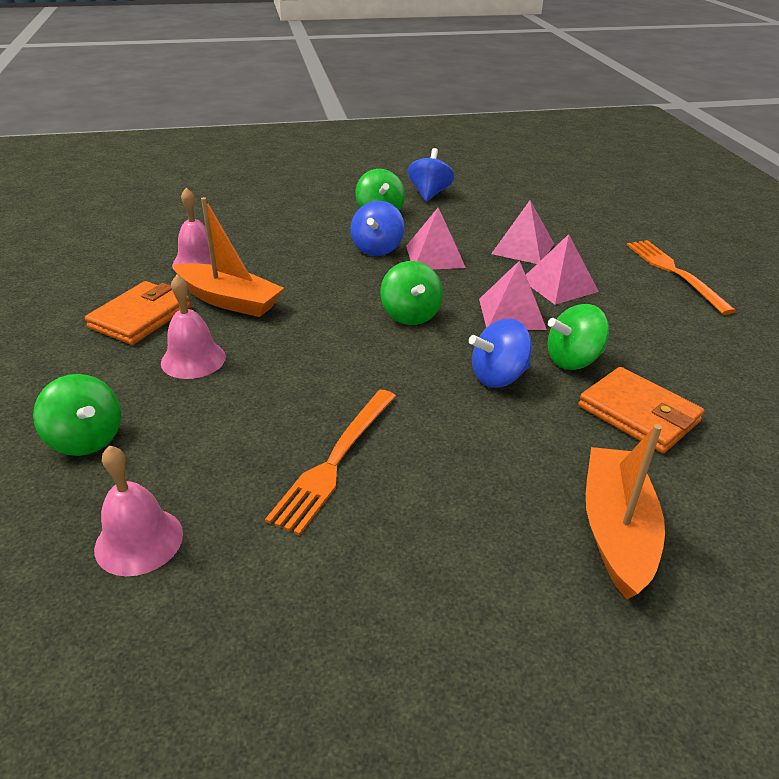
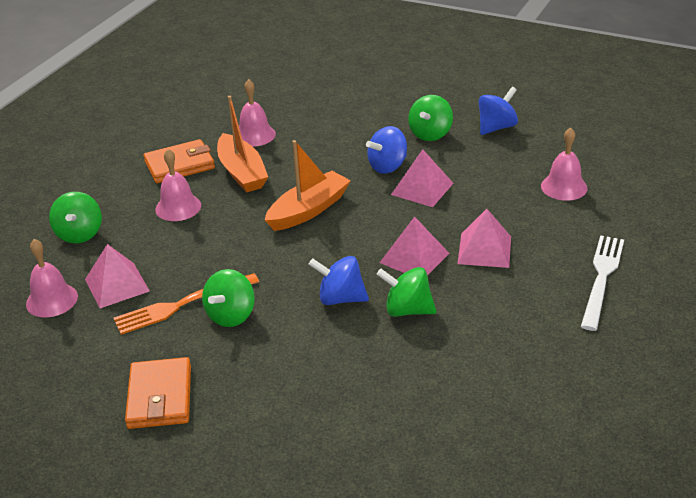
camera: 40 degrees right, 0 degrees up
green spinning top [380,261,443,325] -> green spinning top moved to [202,269,255,327]
pink pyramid [491,201,554,264] -> pink pyramid moved to [85,244,150,308]
orange wallet [578,367,704,453] -> orange wallet moved to [125,357,191,429]
orange boat [586,424,665,599] -> orange boat moved to [265,140,351,231]
orange fork [627,240,736,315] -> white fork [581,235,624,331]
none -> pink bell [541,127,588,201]

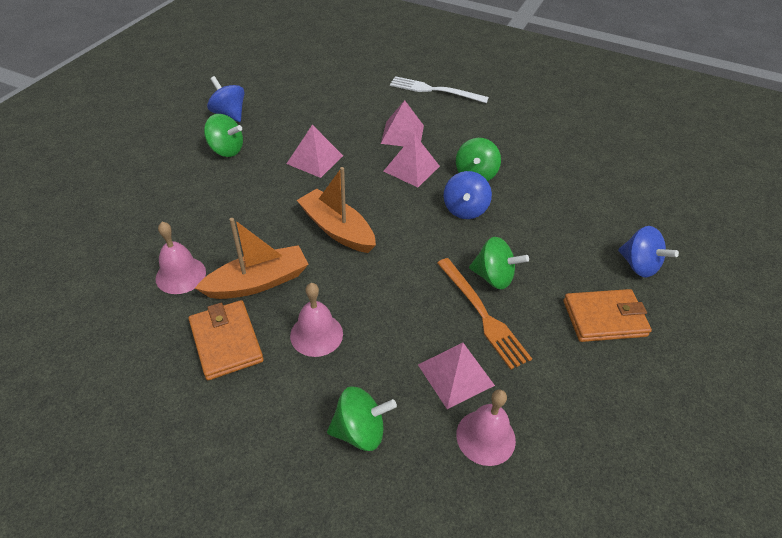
camera: 95 degrees left, 10 degrees up
blue spinning top [366,126,407,174] -> blue spinning top moved to [618,226,679,278]
pink bell [541,127,588,201] -> none

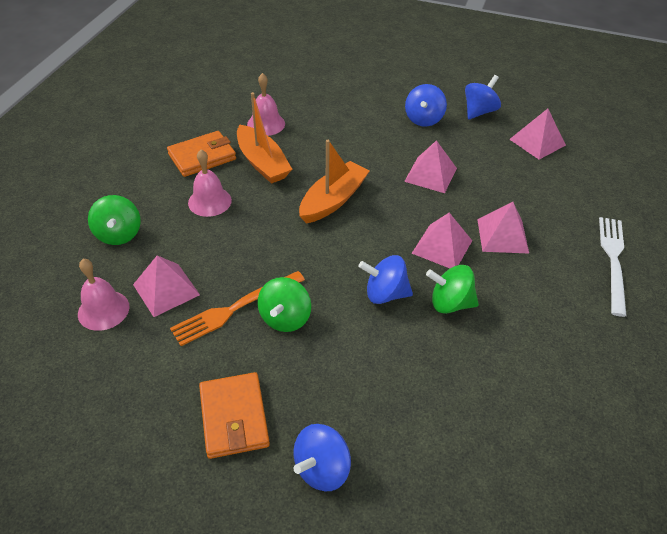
camera: 85 degrees right, 0 degrees up
green spinning top [204,114,243,157] -> blue spinning top [405,84,447,127]
none -> pink pyramid [509,109,566,160]

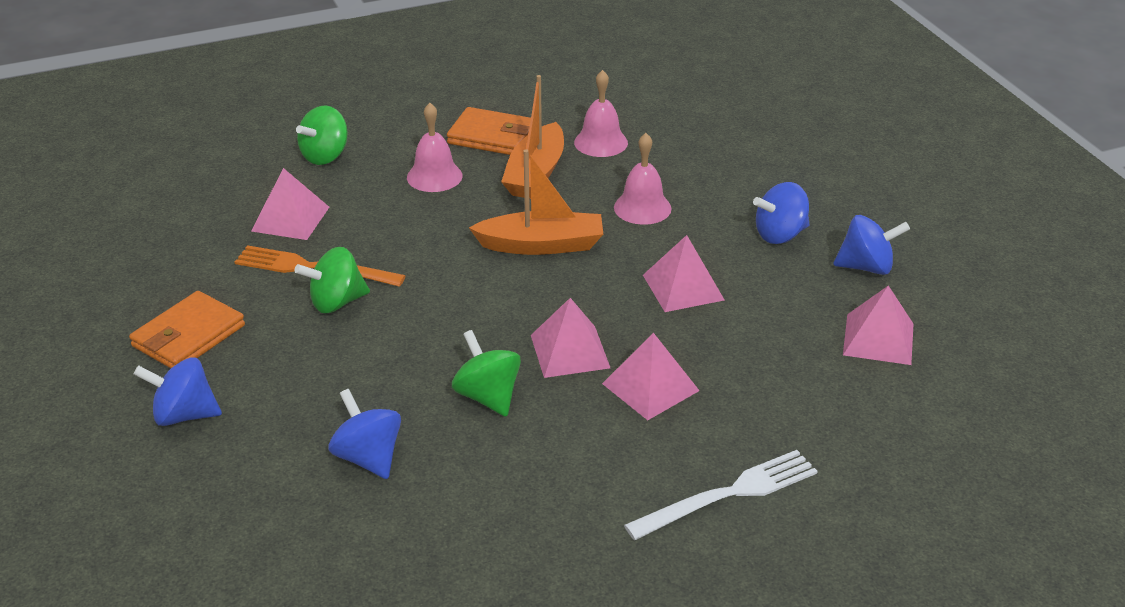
camera: 50 degrees right, 10 degrees down
pink bell [78,259,129,331] -> pink bell moved to [614,133,672,225]
blue spinning top [358,255,413,304] -> blue spinning top moved to [328,389,401,479]

